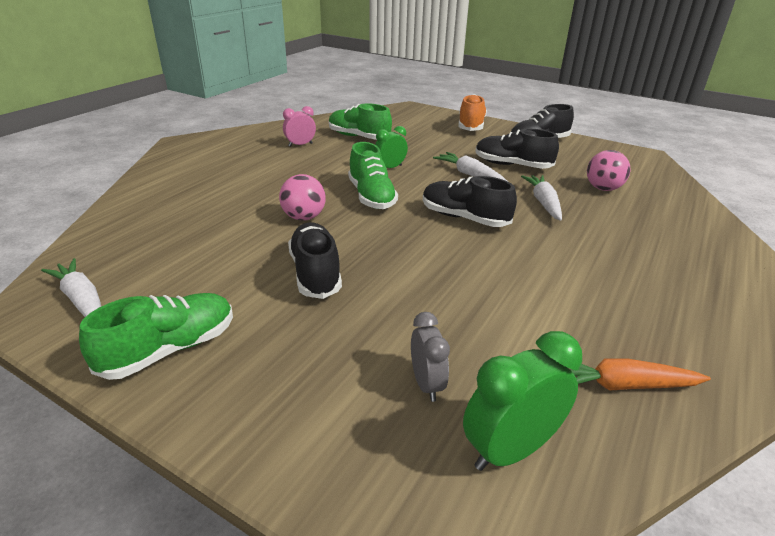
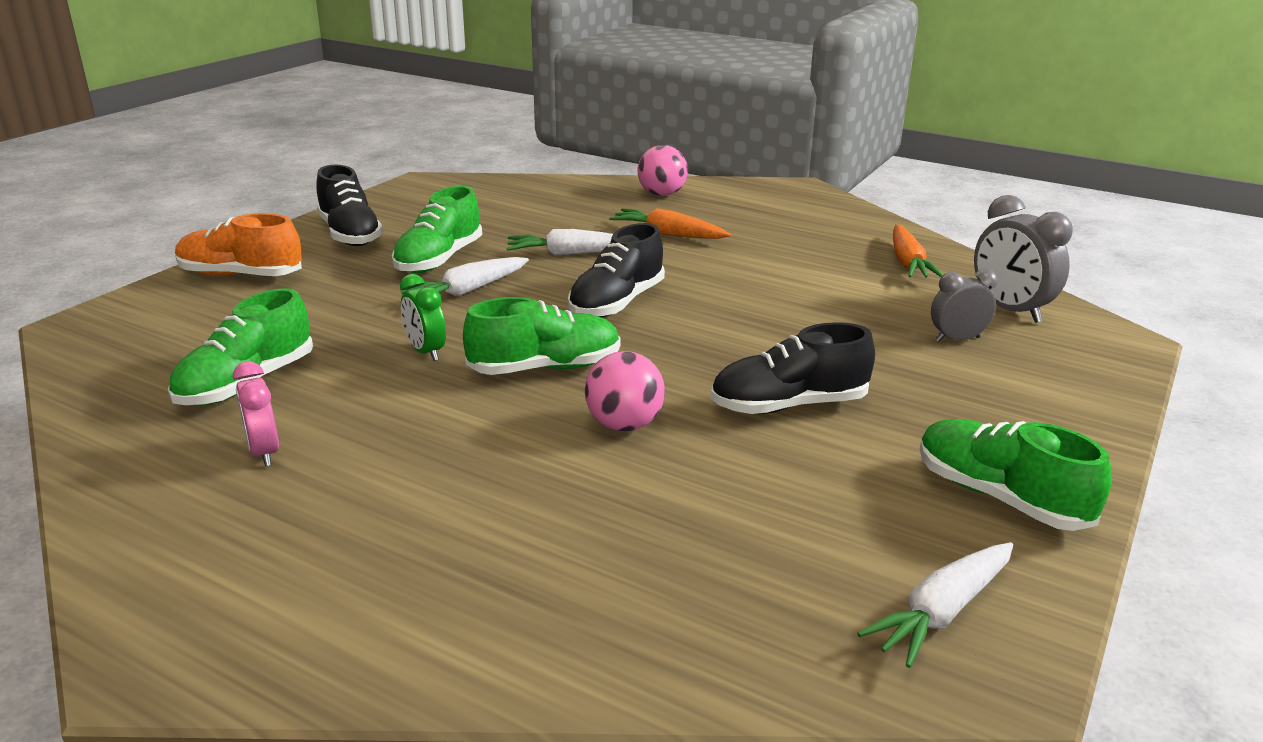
camera: 90 degrees left, 5 degrees down
green clock [463,331,582,471] -> grey clock [974,195,1073,323]
black shoe [475,129,559,169] -> green shoe [392,186,482,273]
pink ball [587,150,631,191] -> pink ball moved to [637,145,688,196]
none -> orange carrot [609,208,731,239]

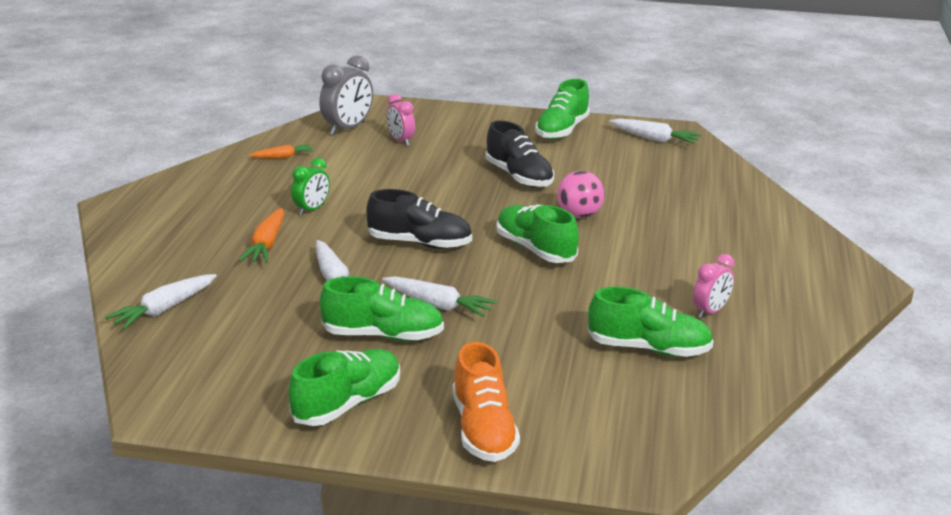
camera: 110 degrees left, 0 degrees up
black shoe [316,165,383,246] -> green shoe [289,349,400,426]
green clock [400,274,446,361] -> green clock moved to [291,158,330,215]
pink ball [637,145,688,196] -> none
orange carrot [893,225,943,278] -> orange carrot [249,144,314,158], size x0.65
grey clock [931,269,998,342] -> pink clock [387,94,415,146]
none -> white carrot [105,274,217,330]

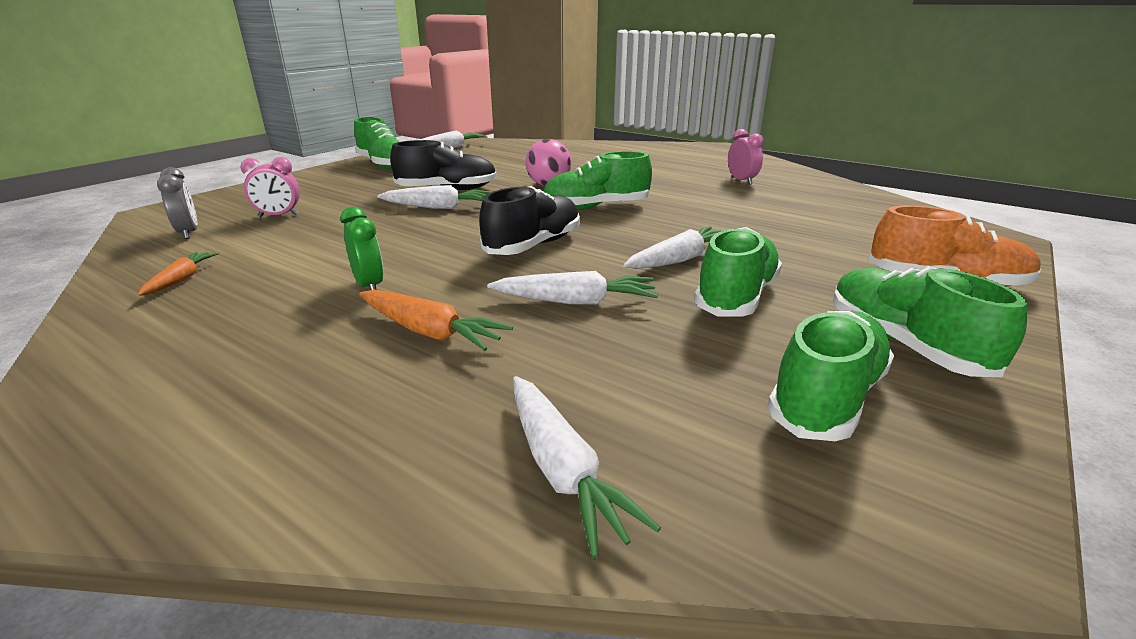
camera: 65 degrees left, 0 degrees up
grey clock [319,55,373,135] -> grey clock [157,167,198,239], size x0.63
green shoe [588,286,714,357] -> green shoe moved to [767,311,894,441]
none -> white carrot [377,185,492,209]

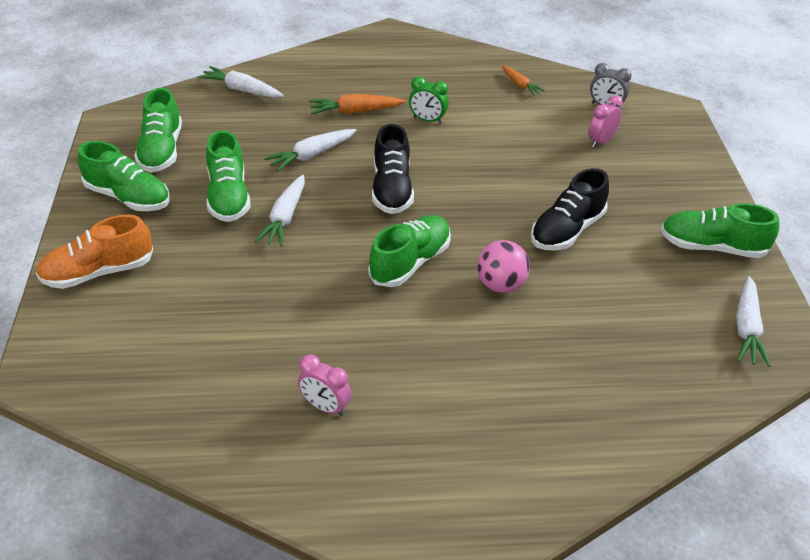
camera: 140 degrees right, 15 degrees up
white carrot [377,185,492,209] -> none

